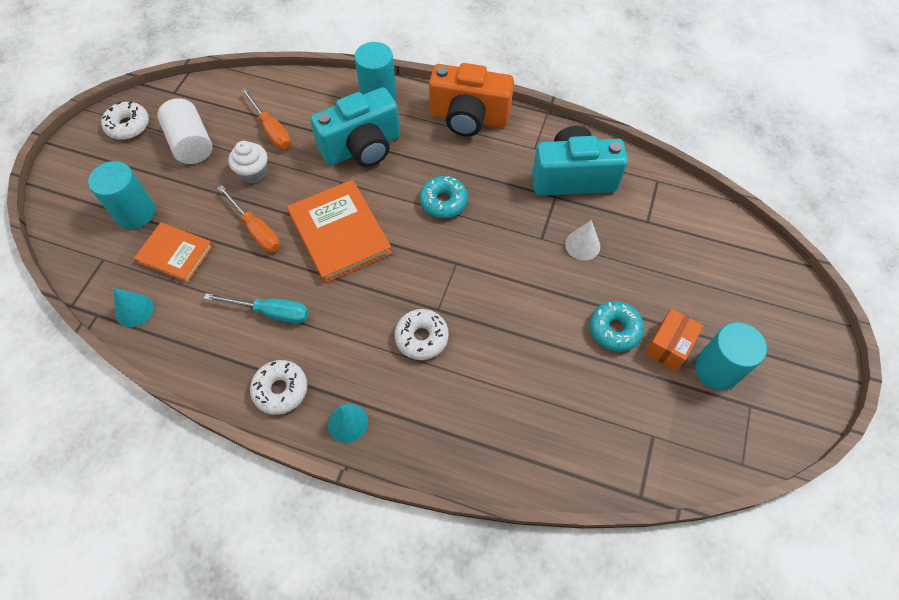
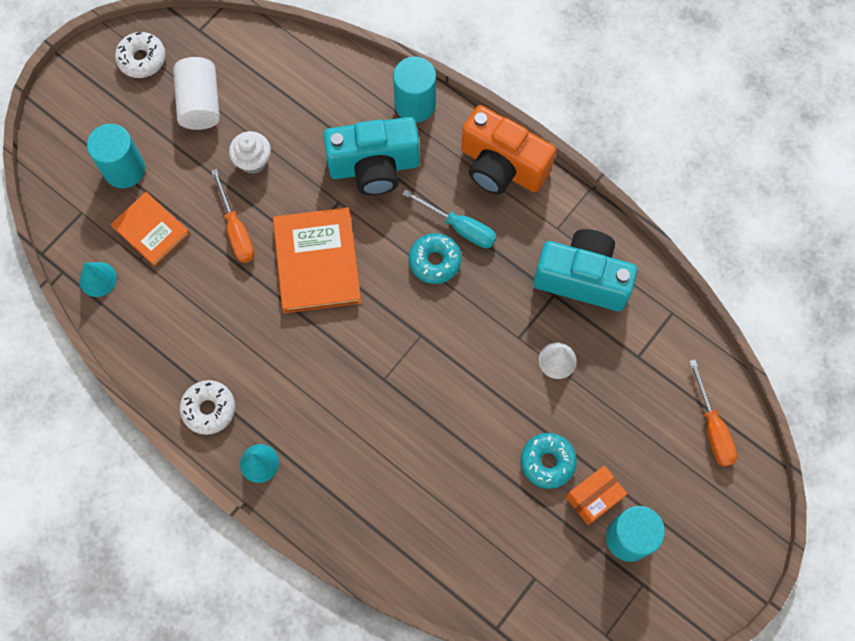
camera: 20 degrees right, 10 degrees up
turquoise screwdriver [204,293,309,324] -> turquoise screwdriver moved to [402,189,497,248]
orange screwdriver [241,88,291,149] -> orange screwdriver moved to [689,360,737,467]
white donut [394,309,449,360] -> none

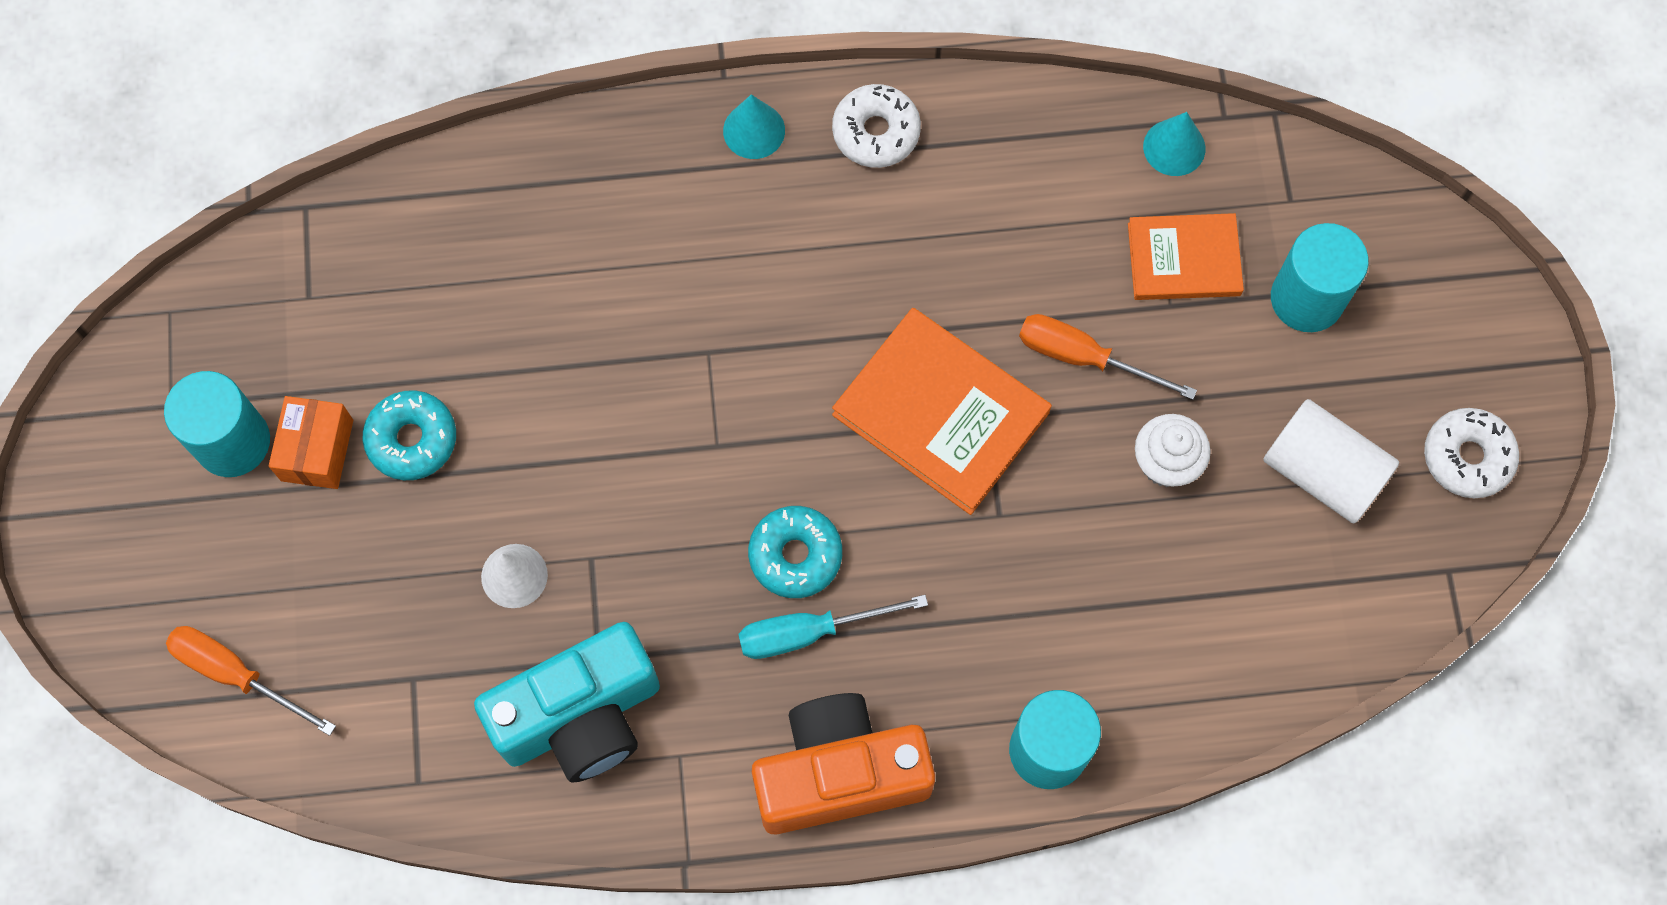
camera: 135 degrees right, 0 degrees up
turquoise camera [323,117,420,195] -> none

